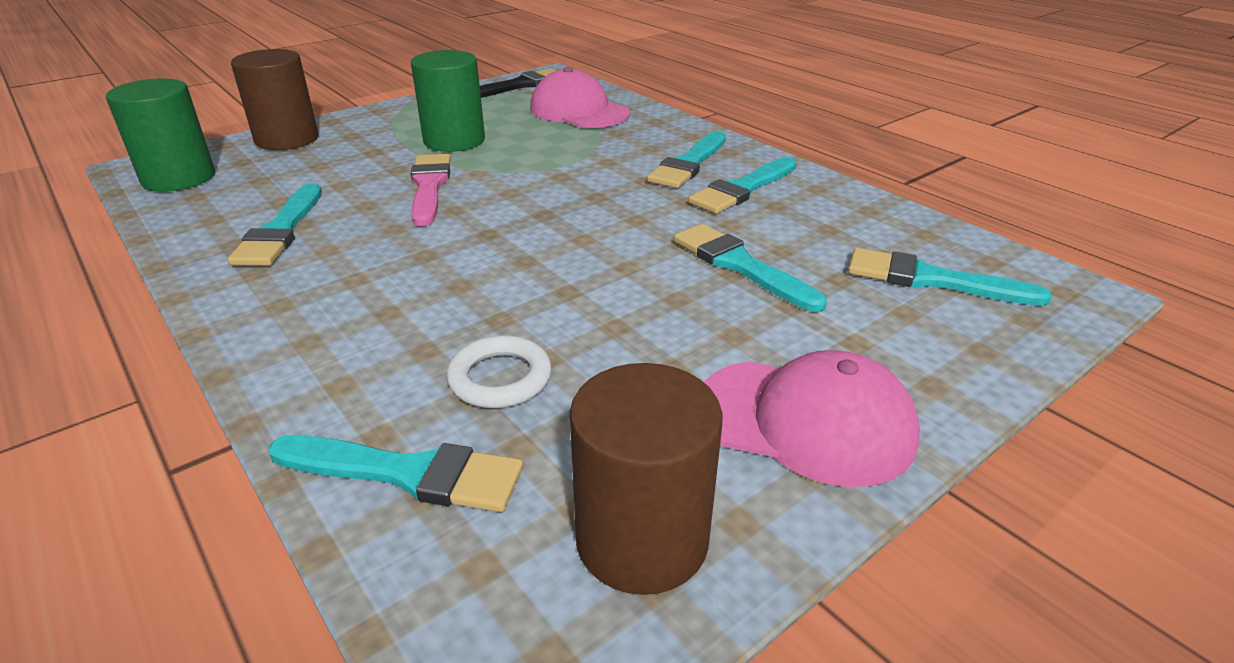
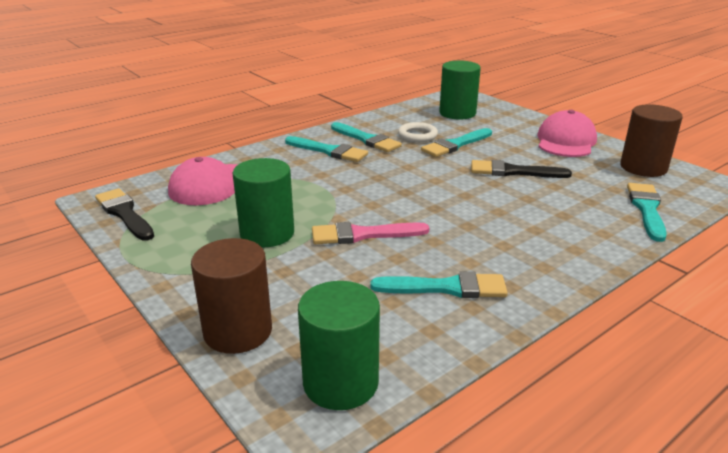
camera: 90 degrees left, 5 degrees down
white ring [446,335,552,408] -> white ring moved to [398,122,438,142]
turquoise brush [848,248,1052,306] -> green cylinder [439,60,481,120]
none -> black brush [471,160,572,178]

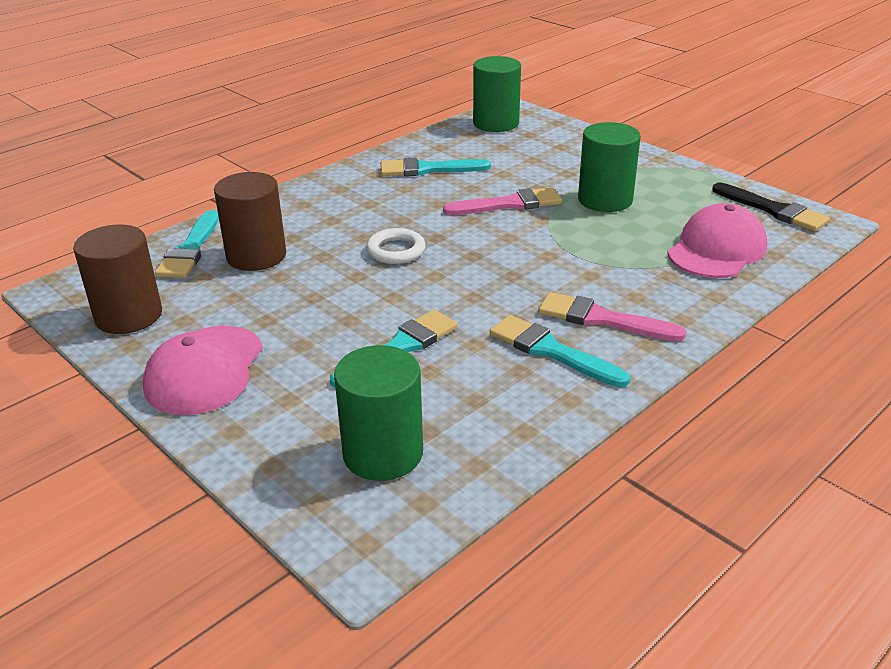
camera: 175 degrees right, 5 degrees up
brown cylinder [191,238,272,354] -> brown cylinder moved to [214,172,286,271]
turquoise brush [285,136,368,162] -> pink brush [538,292,687,341]
white ring [398,122,438,142] -> white ring moved to [366,228,425,264]
black brush [471,160,572,178] -> none

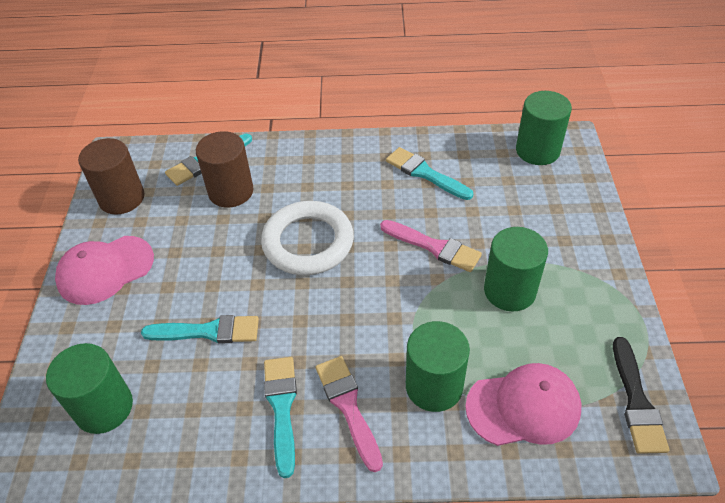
camera: 45 degrees right, 15 degrees up
white ring [366,228,425,264] -> white ring [261,201,354,275], size x1.89
none -> green cylinder [406,321,470,412]

